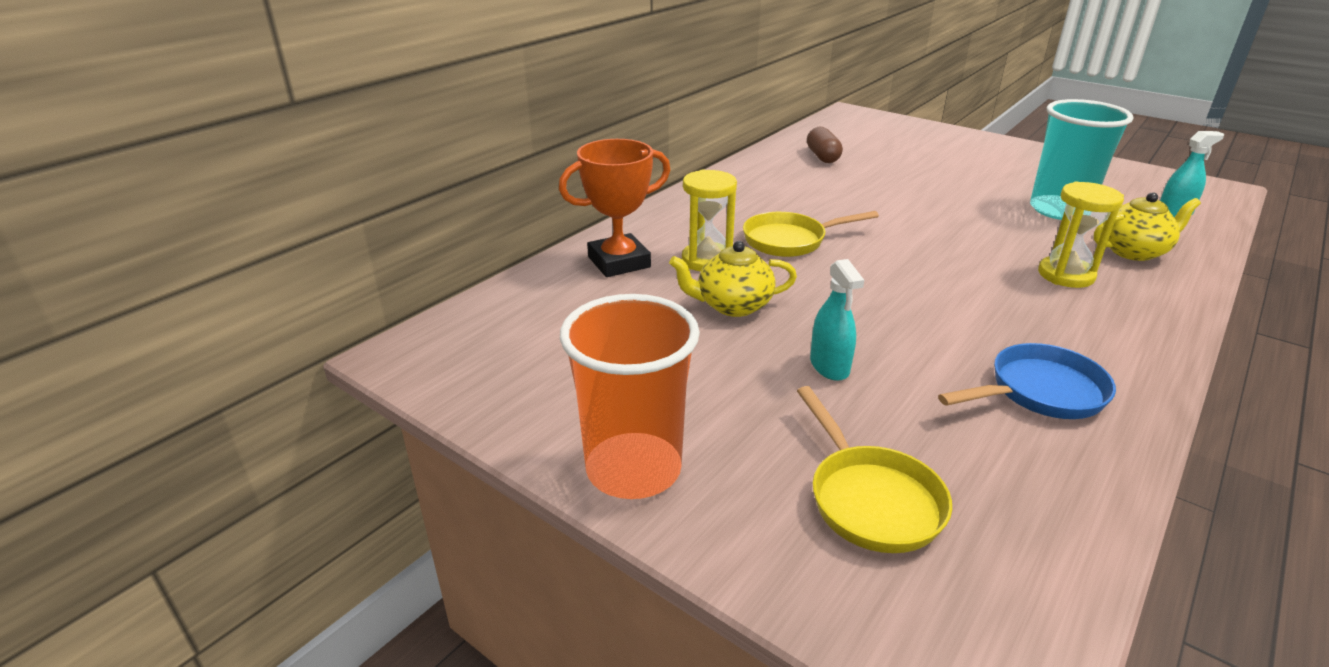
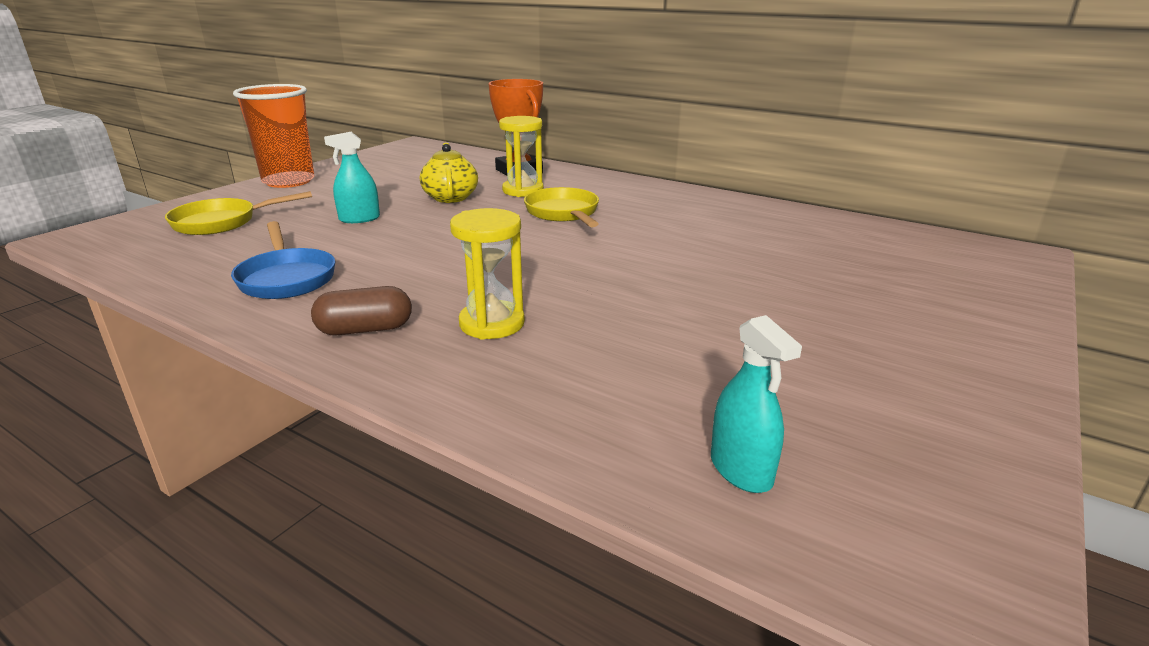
camera: 85 degrees right, 5 degrees down
brown capsule [807,126,843,163] -> brown capsule moved to [311,286,412,335]
turquoise cup [1030,99,1134,220] -> none
yellow teapot [1094,192,1201,261] -> none

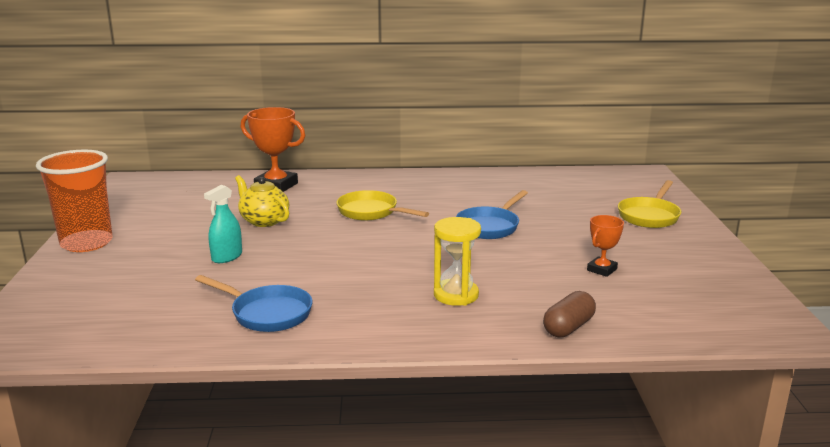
camera: 35 degrees left, 5 degrees down
yellow pan [165,191,312,235] -> yellow pan moved to [618,180,681,228]
brown capsule [311,286,412,335] -> brown capsule moved to [543,291,596,338]
yellow hourglass [499,116,544,197] -> none
turquoise spray bottle [711,315,802,493] -> none
none -> blue pan [456,190,528,239]
none -> orange trophy [587,215,624,277]

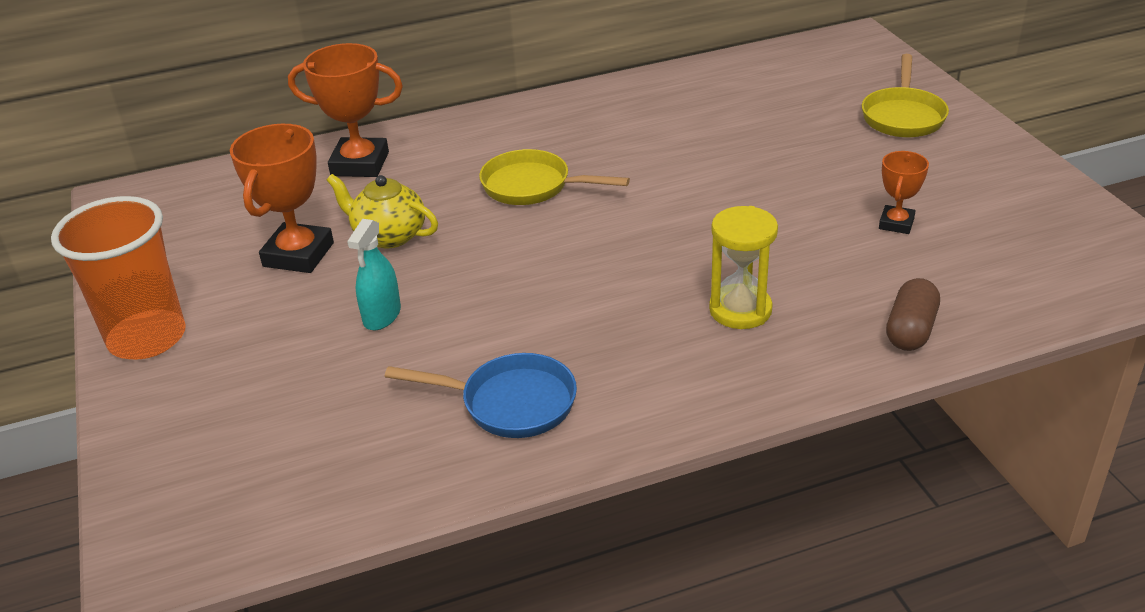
camera: 15 degrees left, 15 degrees up
blue pan [456,190,528,239] -> none
none -> orange trophy [230,124,334,273]

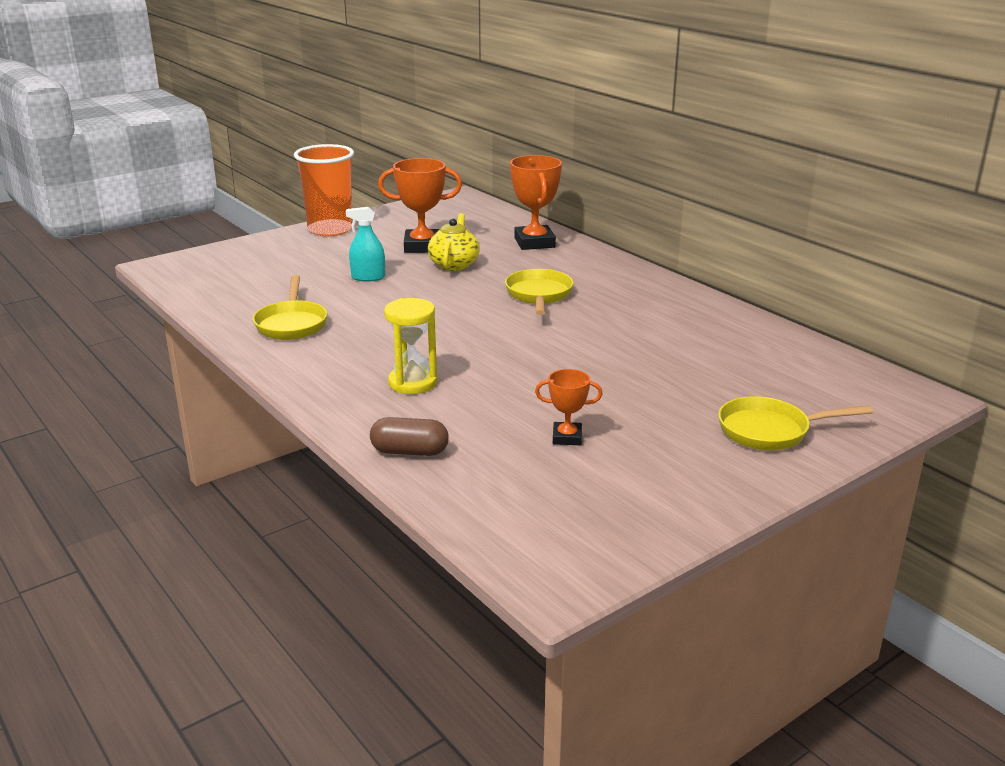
camera: 70 degrees right, 10 degrees down
blue pan [385,353,577,438] -> yellow pan [253,275,327,340]

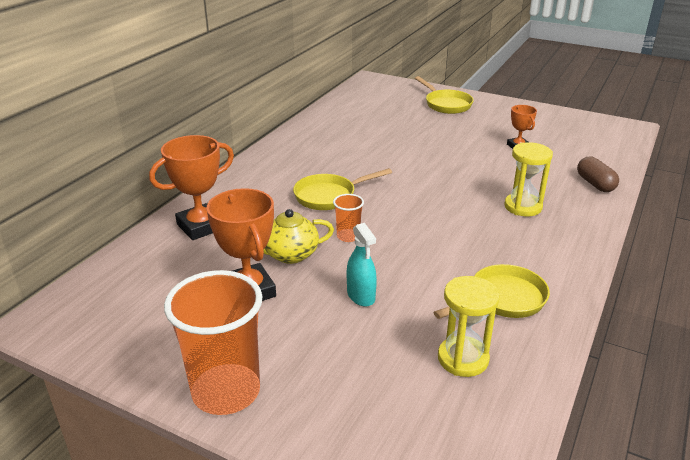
camera: 115 degrees left, 5 degrees up
none -> orange cup [333,194,364,242]
none -> yellow hourglass [438,276,500,377]

